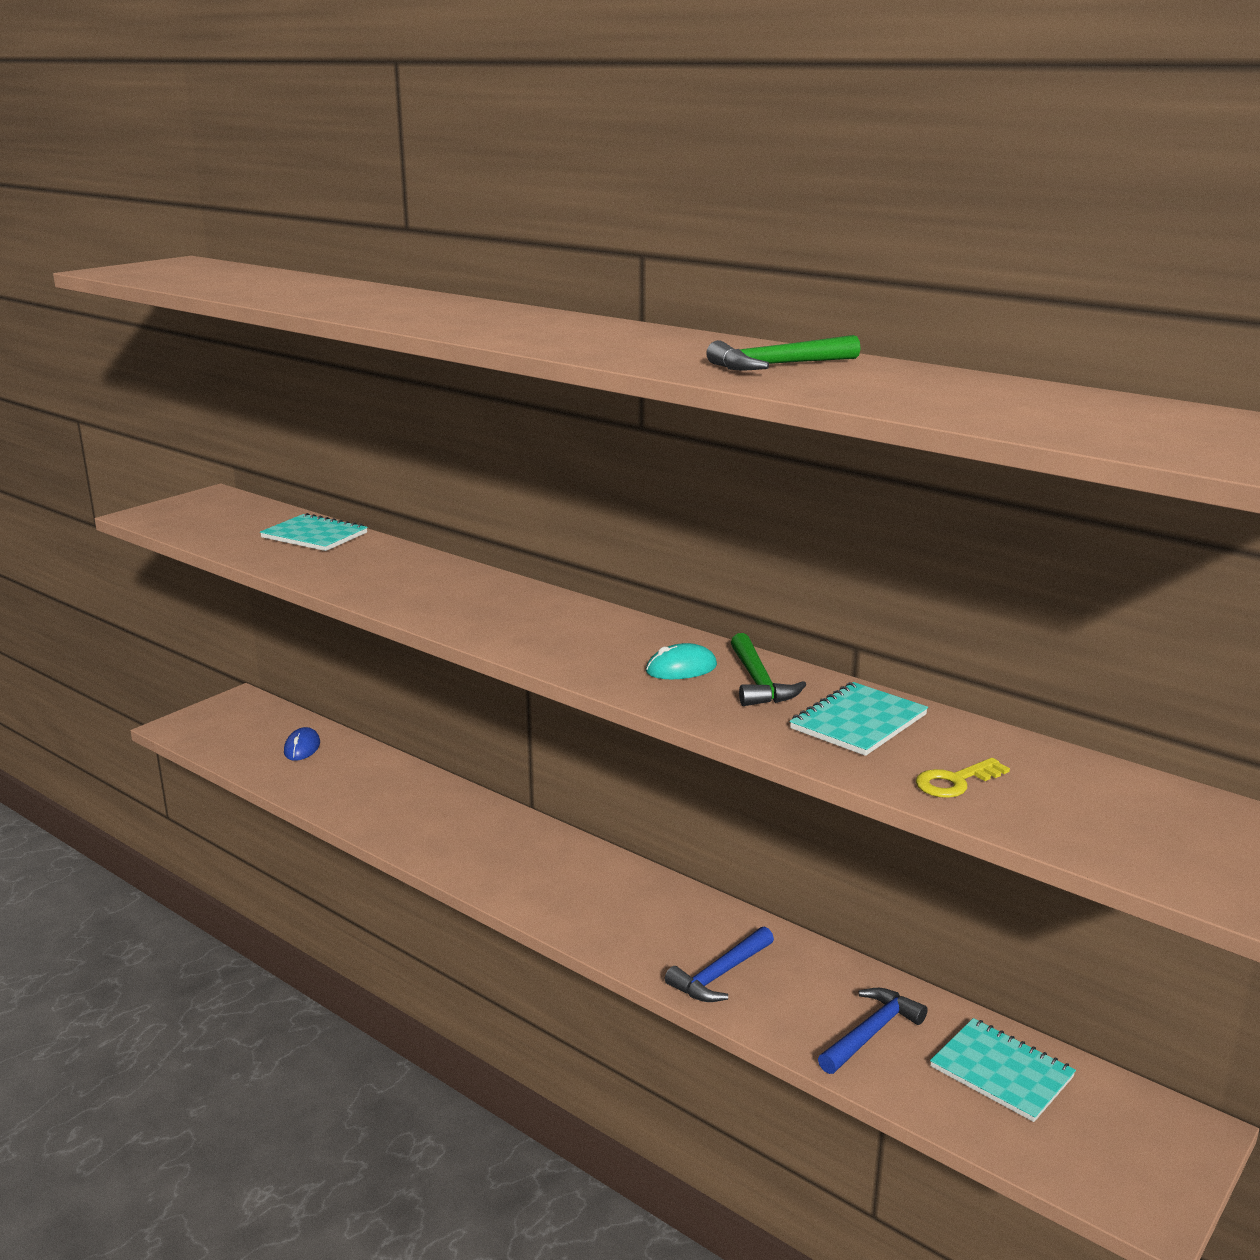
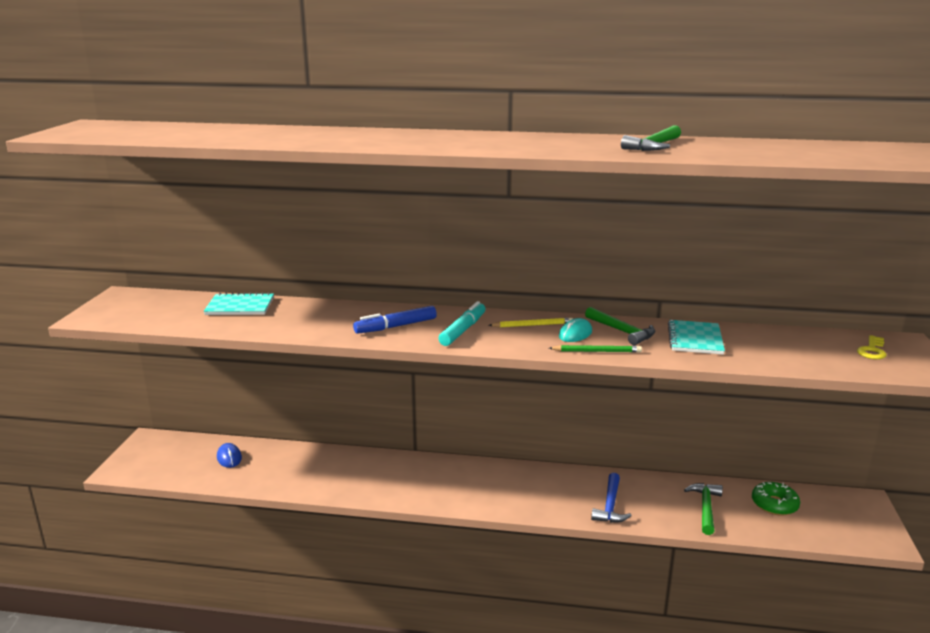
camera: 30 degrees left, 0 degrees up
blue hammer [818,988,928,1074] -> green hammer [684,483,723,535]
yellow key [916,758,1010,798] -> yellow key moved to [857,335,886,359]
turquoise notebook [930,1018,1076,1122] -> green donut [752,482,800,516]
none -> blue marker [353,306,437,334]
none -> turquoise marker [438,301,485,346]
none -> yellow pencil [489,318,573,328]
none -> green pencil [549,345,642,353]

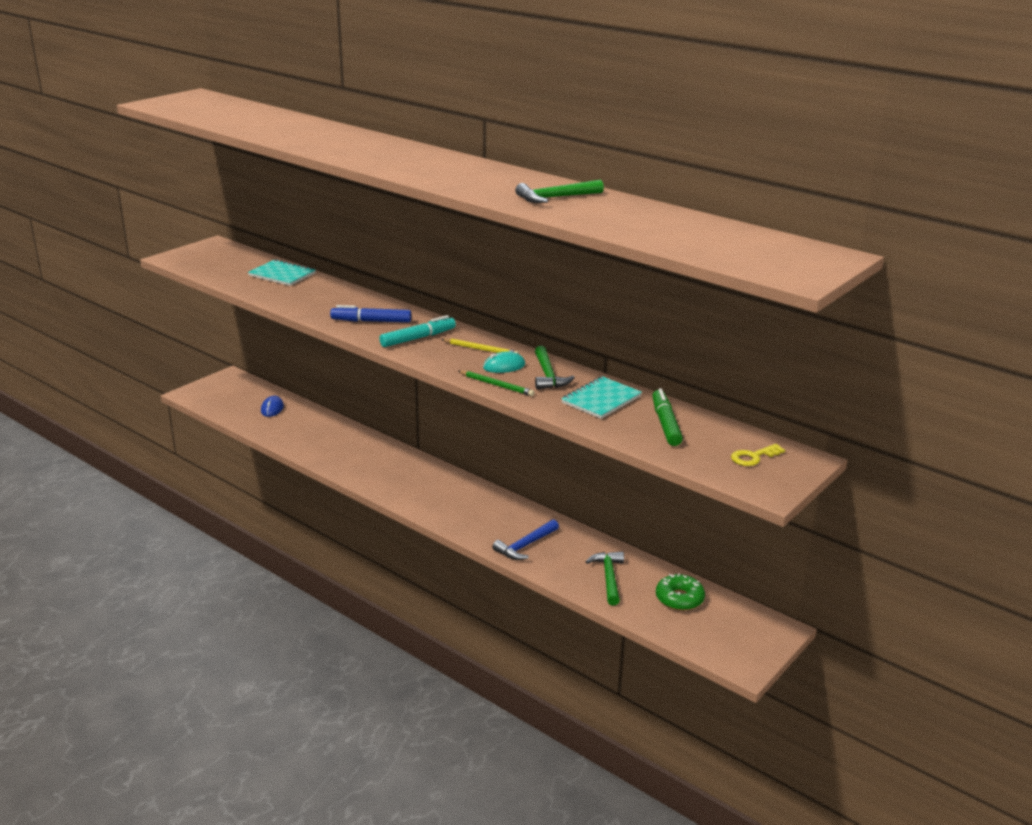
camera: 30 degrees right, 5 degrees up
green hammer [684,483,723,535] -> green hammer turned 45 degrees counterclockwise [586,552,624,606]
none -> green marker [652,388,683,446]

